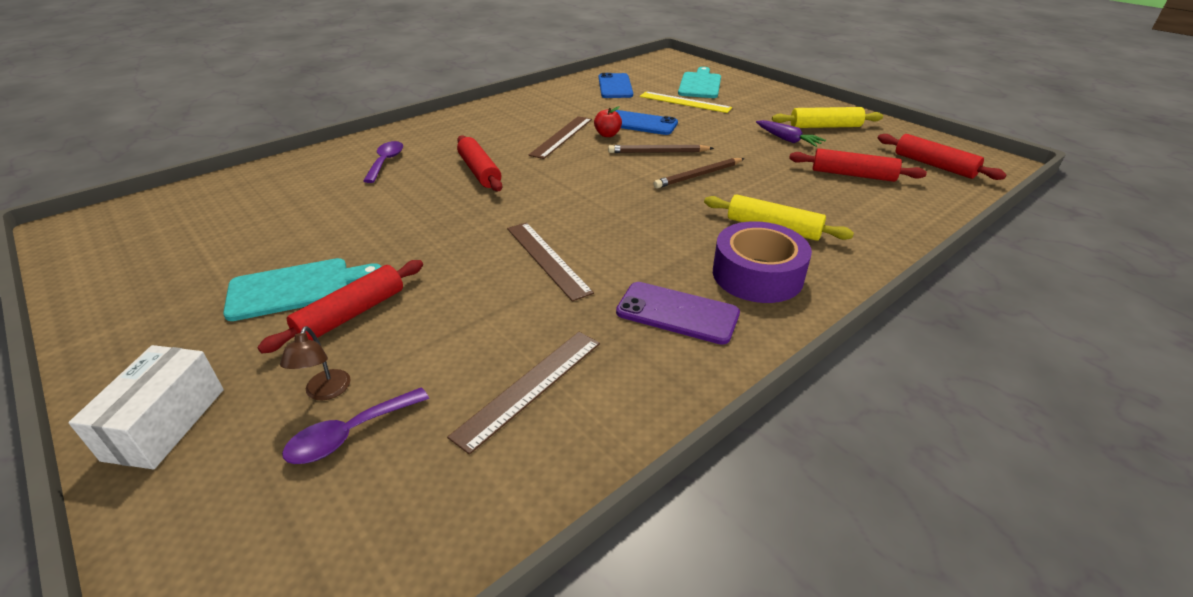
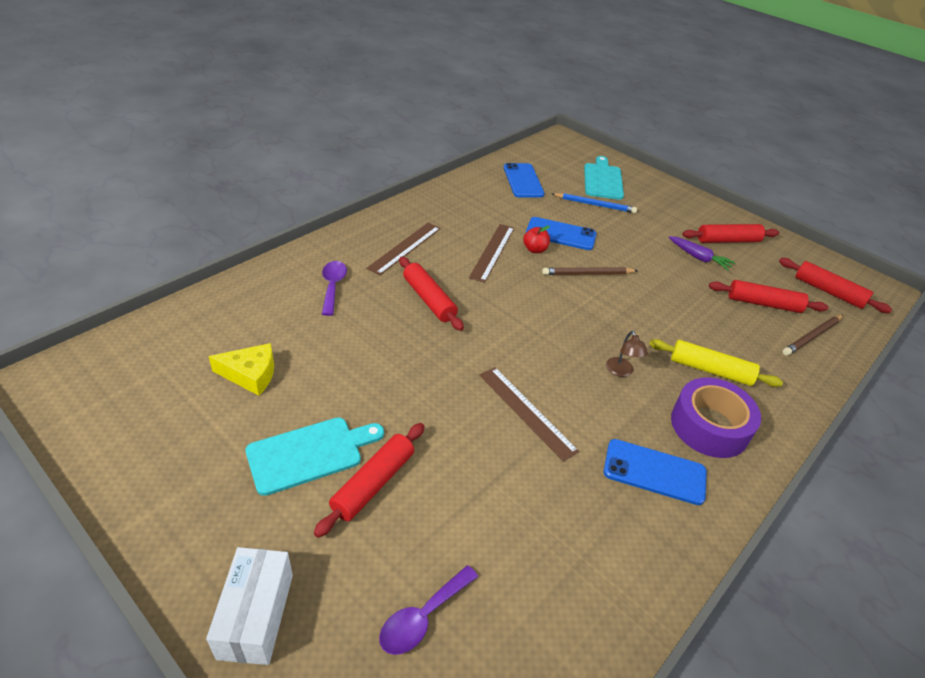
camera: 10 degrees left, 5 degrees up
brown lamp [280,326,351,400] -> brown lamp moved to [606,331,648,377]
brown ruler [447,332,600,455] -> brown ruler moved to [366,223,441,275]
purple phone [616,282,740,345] -> blue phone [604,439,707,505]
yellow ruler [640,92,732,113] -> blue pencil [552,193,637,213]
brown pencil [653,158,745,189] -> brown pencil moved to [783,315,843,356]
yellow rolling pin [772,107,883,128] -> red rolling pin [683,224,779,243]
none -> yellow cheese [208,343,274,396]

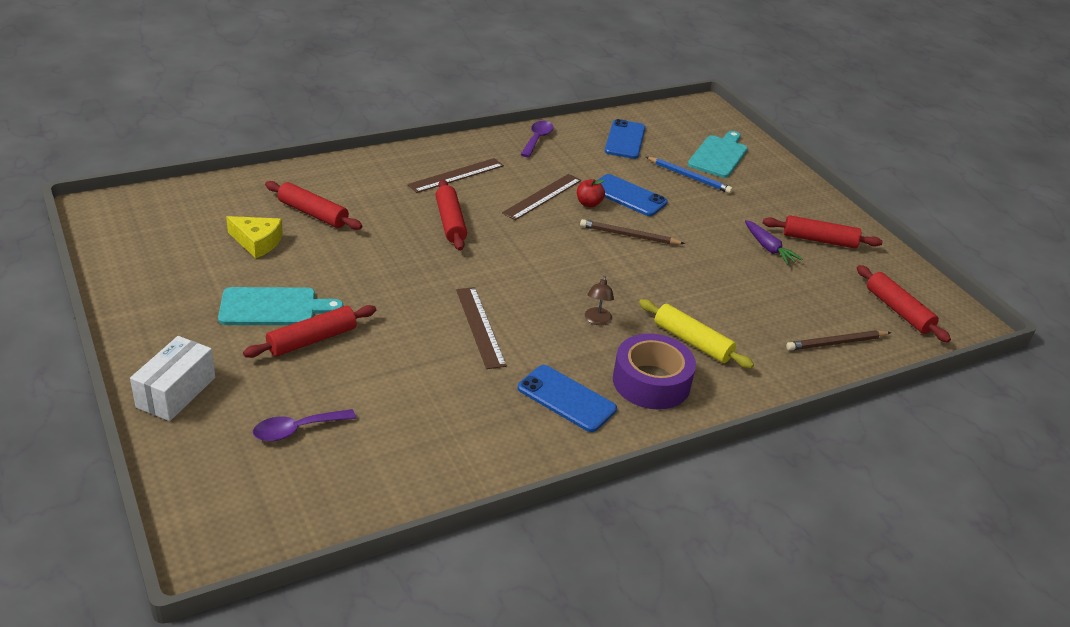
camera: 20 degrees right, 5 degrees down
purple spoon [322,261,347,316] -> purple spoon moved to [520,121,554,157]
red rolling pin [709,280,828,313] -> red rolling pin moved to [265,181,363,230]

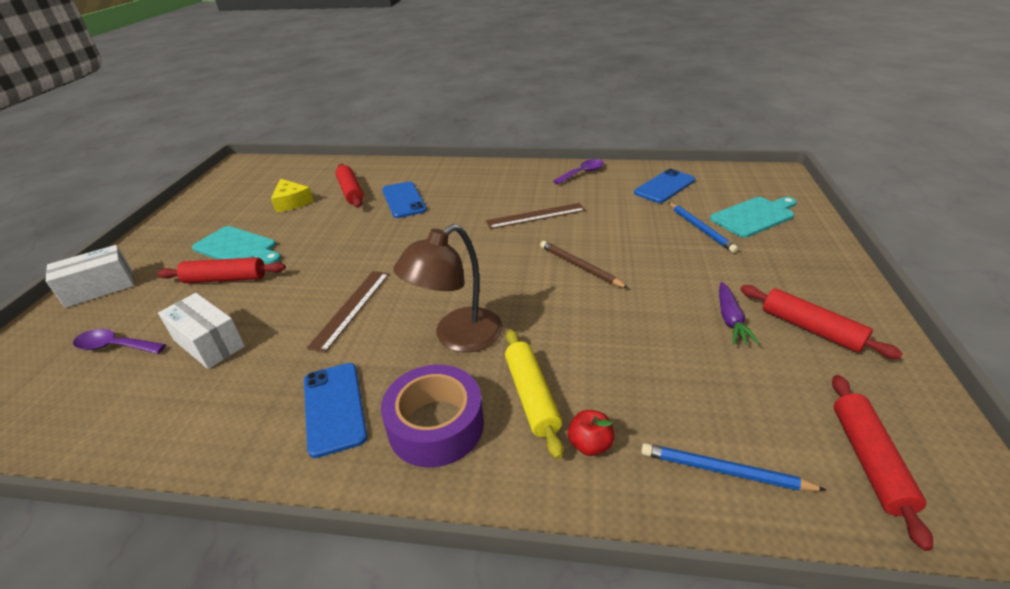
camera: 40 degrees right, 0 degrees up
brown ruler [407,158,504,193] -> none
red rolling pin [435,179,467,251] -> none
red apple [577,179,605,207] -> red apple moved to [568,410,615,456]
brown lamp [585,276,614,325] -> brown lamp [393,224,503,353], size x2.20
blue phone [597,174,668,216] -> blue phone moved to [382,181,427,218]
brown pencil [786,330,891,351] -> blue pencil [641,443,826,491]
none -> white box [158,293,245,369]

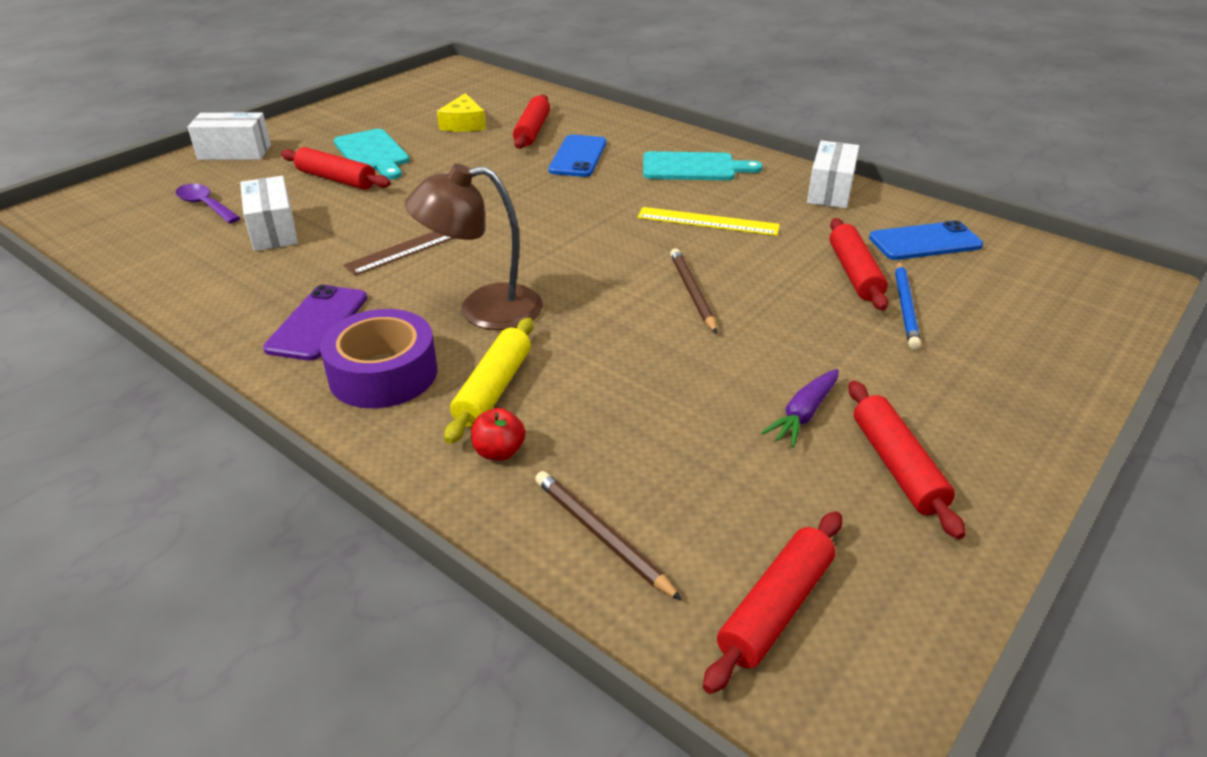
camera: 30 degrees right, 0 degrees up
blue phone [304,363,367,458] -> purple phone [263,285,367,361]
brown ruler [486,203,586,229] -> yellow ruler [637,207,780,236]
purple spoon [553,159,604,185] -> white box [807,141,859,208]
blue pencil [641,443,826,491] -> brown pencil [535,471,682,601]
turquoise cutting board [710,197,797,238] -> turquoise cutting board moved to [643,151,763,180]
none -> red rolling pin [830,218,888,311]

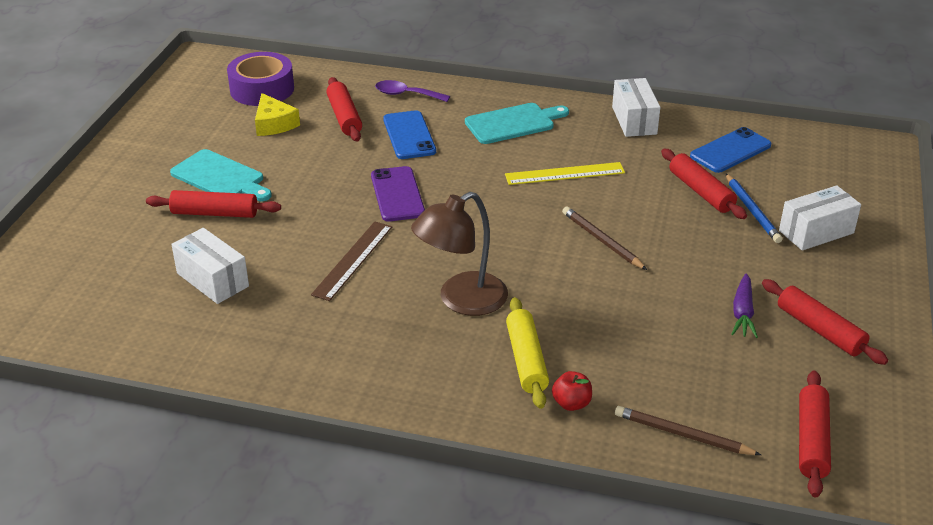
camera: 25 degrees left, 0 degrees up
purple spoon [175,184,240,223] -> purple spoon moved to [375,80,450,102]
white box [188,112,271,160] -> white box moved to [779,185,861,250]
purple phone [263,285,367,361] -> purple phone moved to [371,166,425,222]
purple tape [320,309,437,408] -> purple tape moved to [227,52,294,106]

